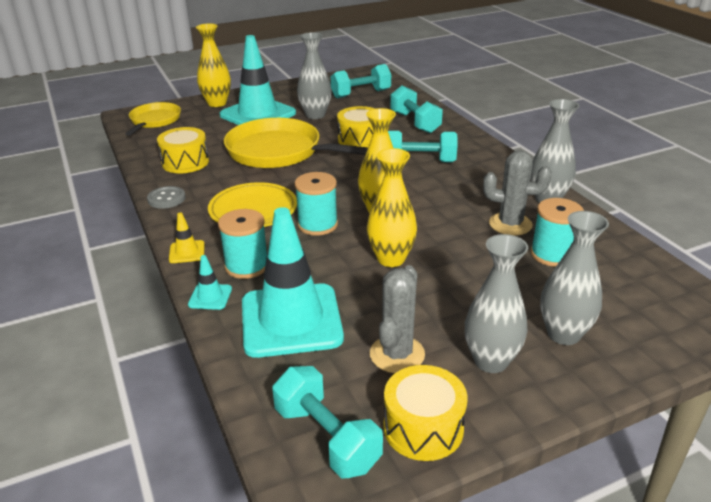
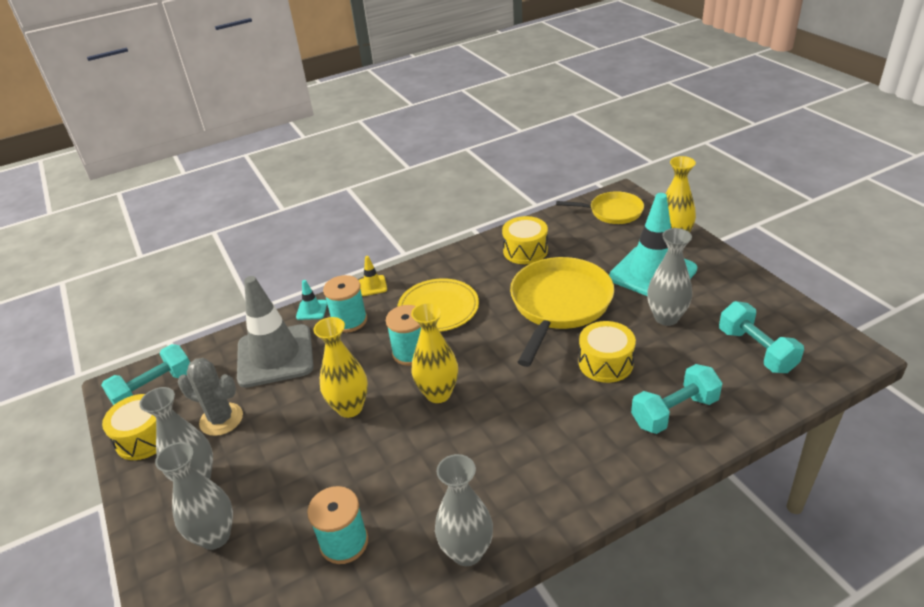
camera: 90 degrees right, 5 degrees up
grey button [147,186,185,209] -> none
turquoise traffic cone [242,207,344,358] -> grey traffic cone [237,276,314,388]
turquoise dumbbell [388,131,457,162] -> none
grey cactus [483,150,552,236] -> none

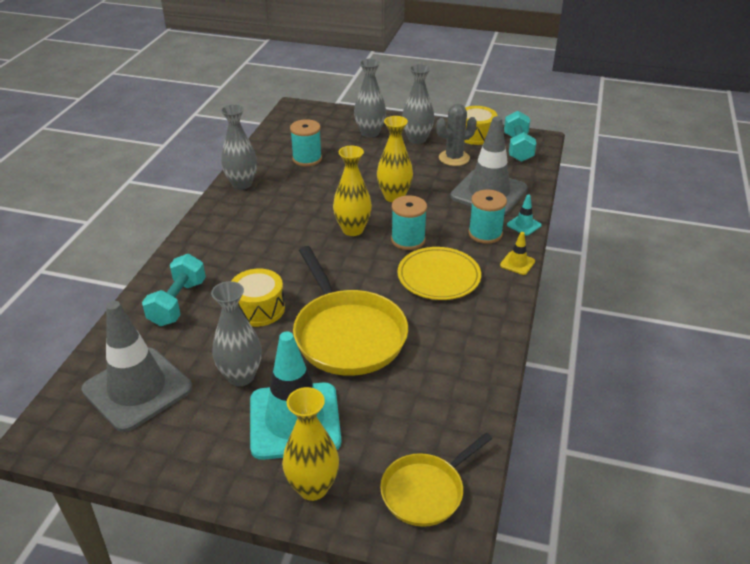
camera: 130 degrees right, 0 degrees up
yellow drum [502,216,548,264] -> none
turquoise dumbbell [719,301,804,373] -> grey traffic cone [81,301,192,432]

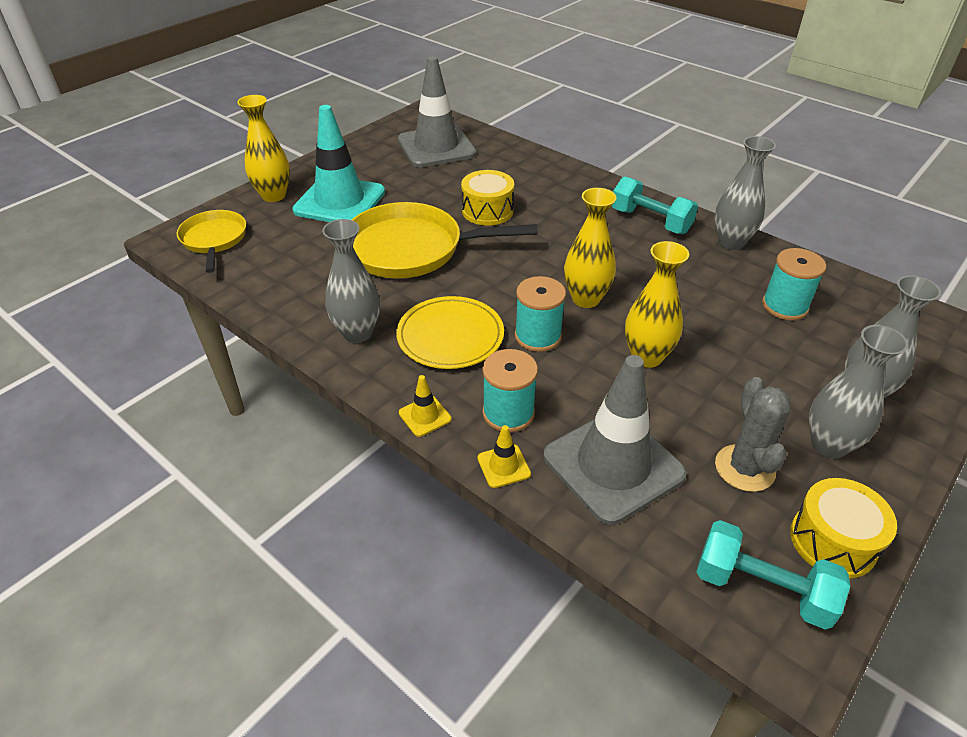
camera: 115 degrees right, 5 degrees up
turquoise dumbbell [142,254,206,326] -> turquoise dumbbell moved to [612,177,698,234]
grey vase [211,281,262,386] -> grey vase moved to [322,219,380,343]
turquoise traffic cone [507,194,542,236] -> yellow traffic cone [477,425,531,488]

